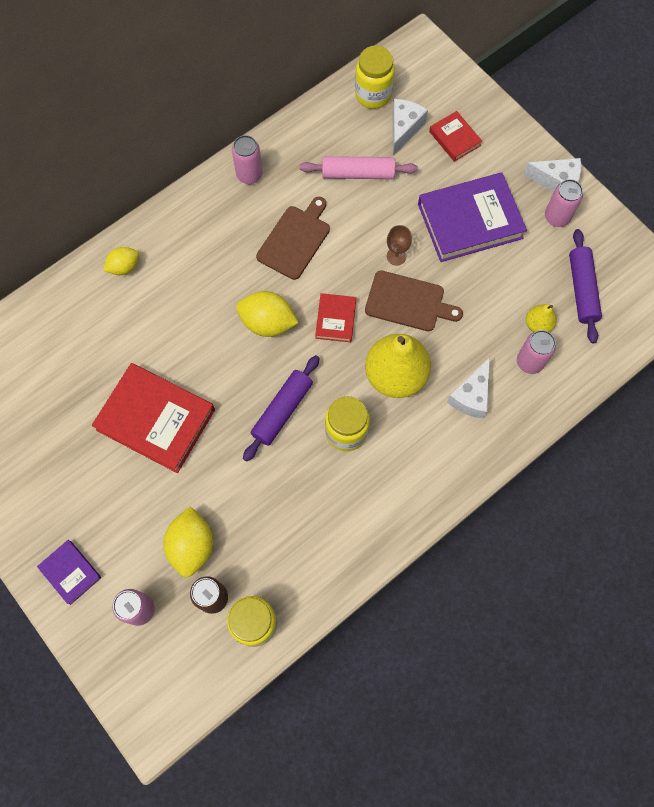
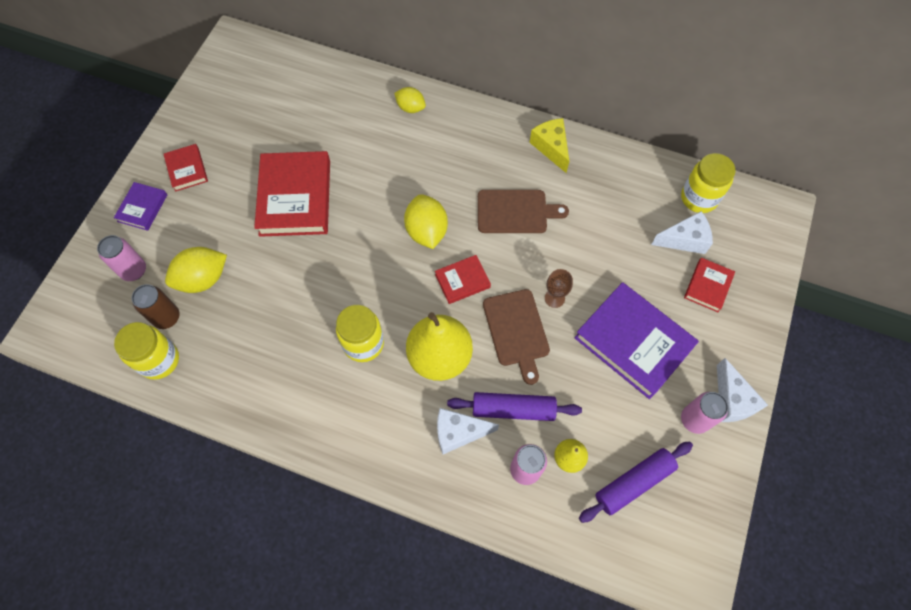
camera: 60 degrees right, 5 degrees down
pink can [232,135,263,184] -> yellow cheese [529,118,569,173]
purple rolling pin [243,355,320,462] -> purple rolling pin moved to [447,392,582,421]
pink rolling pin [299,156,418,179] -> none
none -> red book [164,144,208,192]

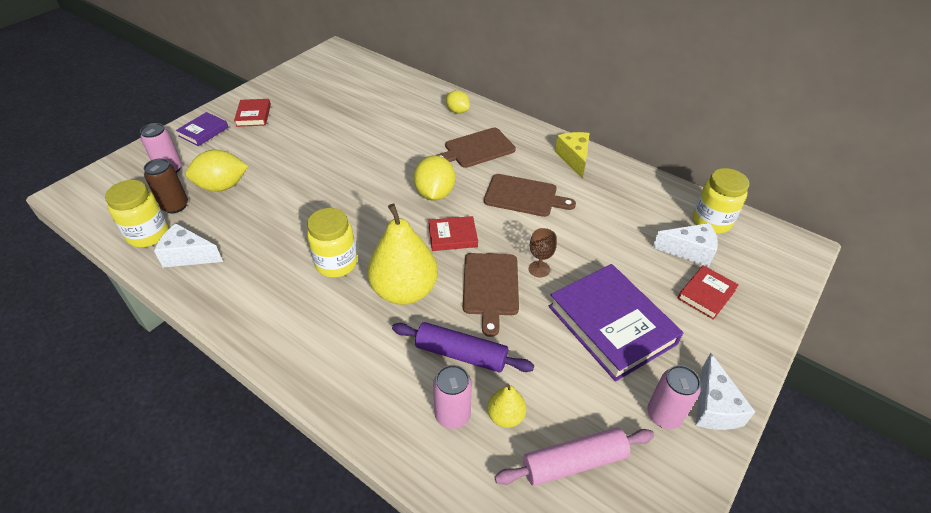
camera: 15 degrees right, 20 degrees down
red book [254,151,330,237] -> none
white cheese [437,408,499,454] -> white cheese moved to [154,223,223,267]
purple rolling pin [579,442,693,523] -> pink rolling pin [494,428,654,486]
none -> brown cutting board [437,128,516,168]

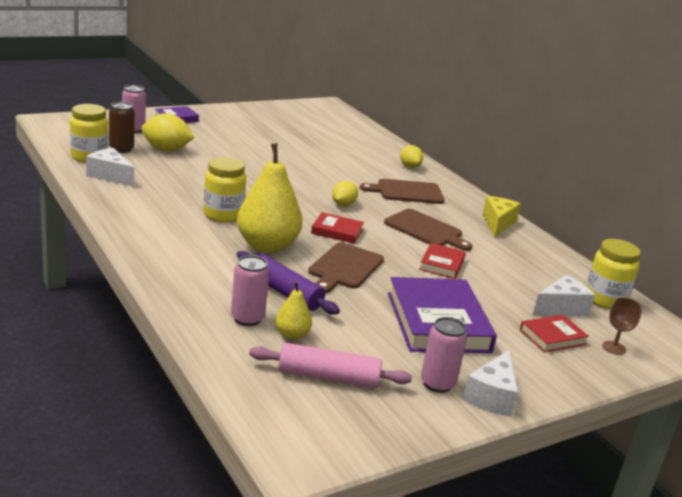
camera: 20 degrees right, 20 degrees down
red book [234,99,271,127] -> red book moved to [419,243,466,279]
yellow lemon [414,155,455,201] -> yellow lemon [332,181,358,206], size x0.62
brown goblet [529,228,557,277] -> brown goblet moved to [602,297,642,355]
white cheese [652,223,718,267] -> white cheese turned 60 degrees counterclockwise [533,275,595,316]

